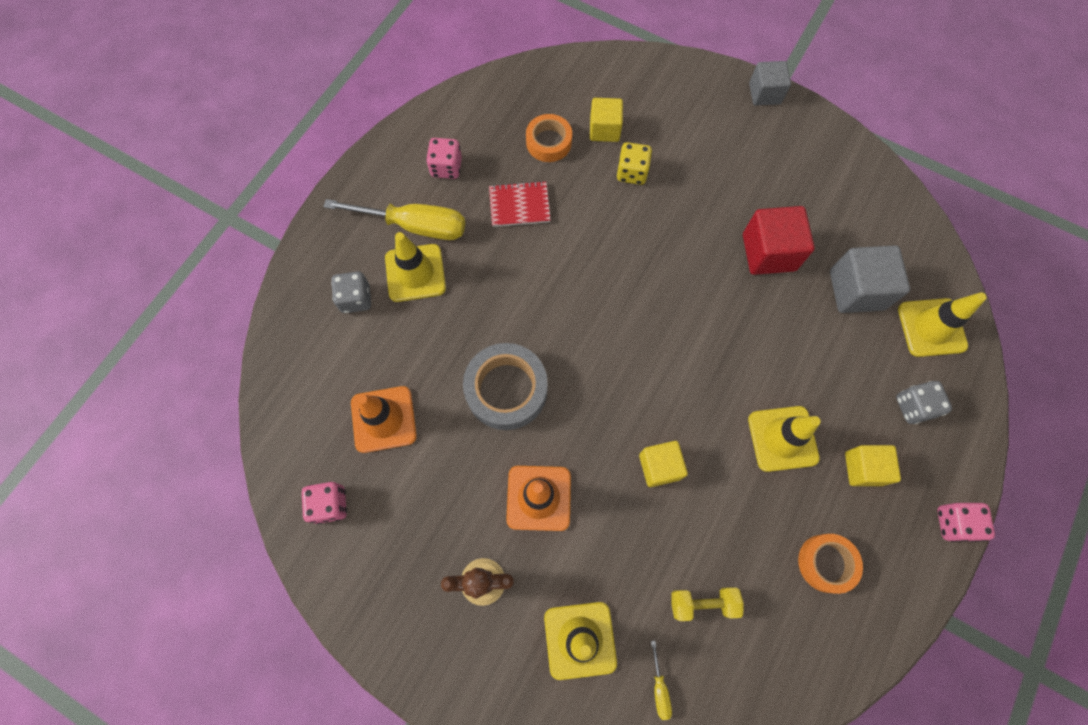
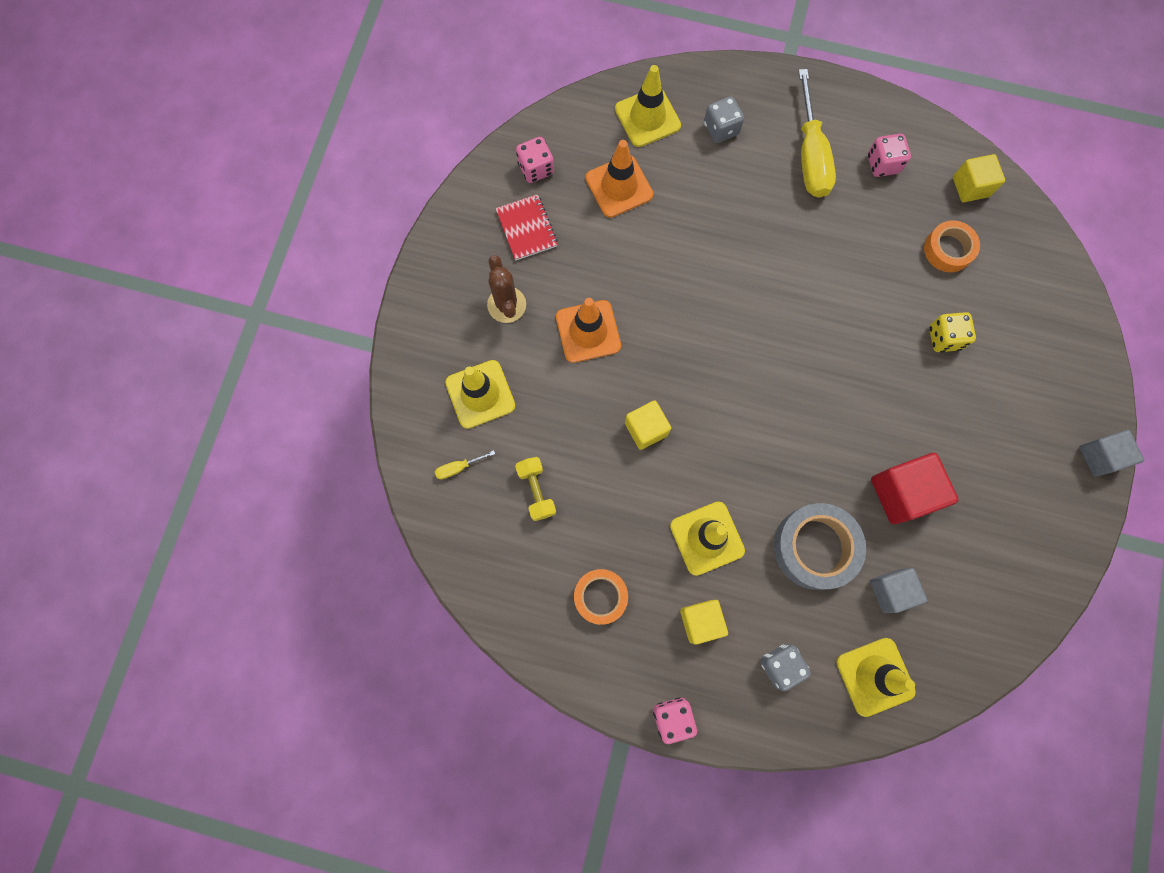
camera: 75 degrees right, 5 degrees up
yellow traffic cone [385,232,446,302] -> yellow traffic cone moved to [615,65,681,147]
grey tape [463,343,548,430] -> grey tape moved to [774,503,866,590]
red notebook [489,181,551,227] -> red notebook moved to [496,194,558,261]
yellow cube [590,98,623,142] -> yellow cube moved to [953,154,1005,202]
grey cube [830,245,910,313] -> grey cube [870,568,927,613], size x0.66

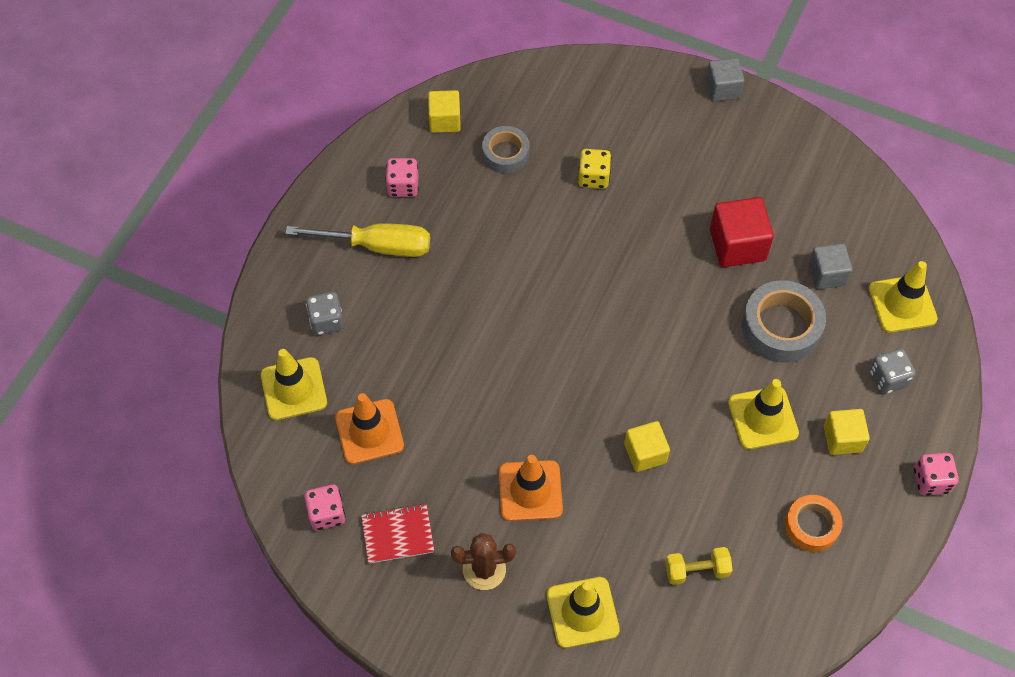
camera: 80 degrees left, 15 degrees down
yellow screwdriver [435,450,495,479] -> none
orange tape [924,221,980,272] -> grey tape [482,126,529,173]

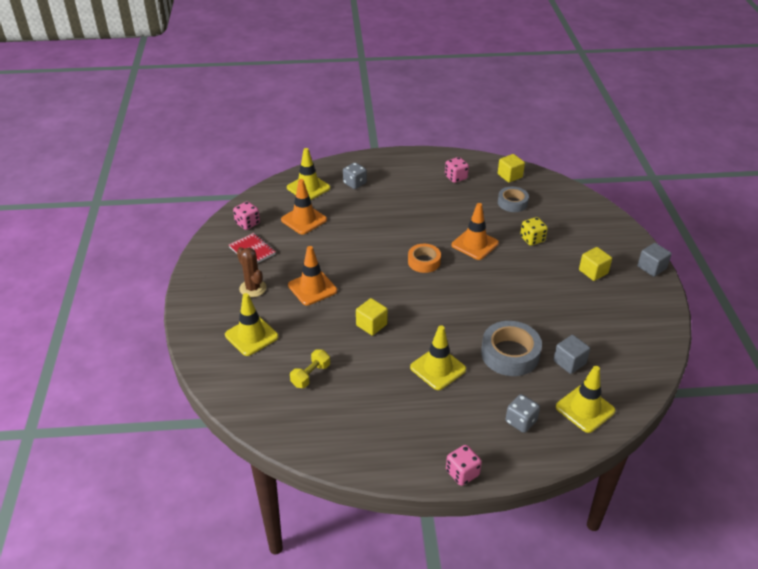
camera: 60 degrees right, 20 degrees down
yellow screwdriver [285,223,430,257] -> none
yellow dumbbell [665,547,733,585] -> yellow dumbbell turned 75 degrees clockwise [290,349,330,388]
red cube [710,197,774,267] -> none
orange tape [785,495,842,552] -> orange tape moved to [408,244,441,273]
yellow cube [824,409,870,455] -> yellow cube moved to [579,247,612,281]
none -> orange traffic cone [452,203,499,260]

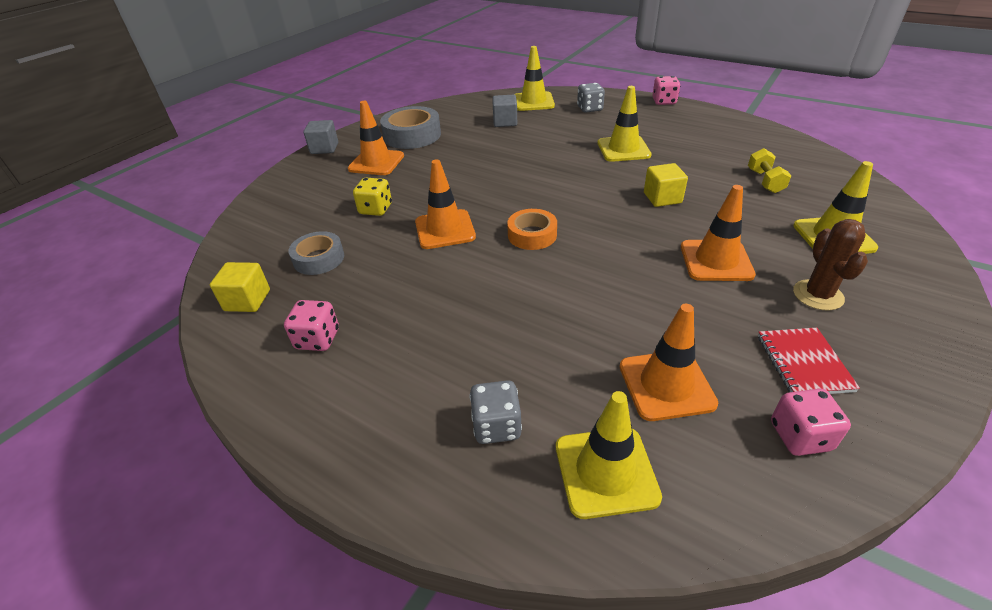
camera: 140 degrees left, 0 degrees up
yellow dumbbell [290,349,330,388] -> yellow dumbbell turned 75 degrees counterclockwise [748,148,792,193]
grey tape [481,321,542,376] -> grey tape moved to [380,106,441,149]
yellow cube [579,247,612,281] -> orange traffic cone [348,101,404,175]

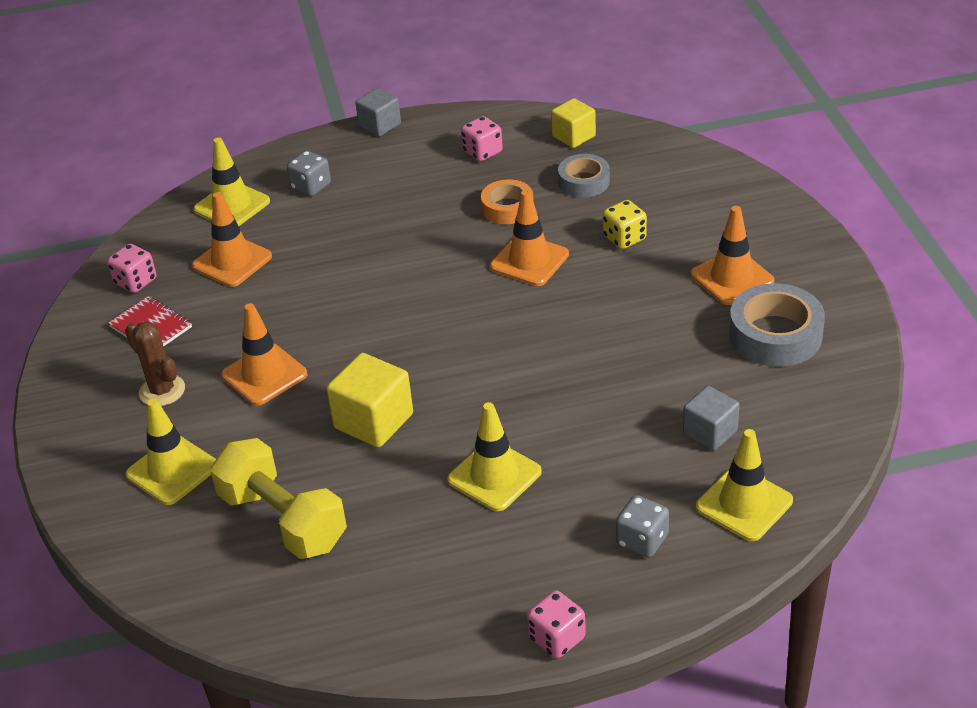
camera: 135 degrees right, 0 degrees up
grey cube [303,120,338,154] -> grey cube moved to [355,88,401,137]
orange tape [507,209,557,250] -> orange tape moved to [481,180,534,224]
yellow cube [644,163,688,207] -> yellow cube [326,353,413,448], size x1.52
yellow dumbbell [748,148,792,193] -> yellow dumbbell [210,438,347,559], size x1.94

